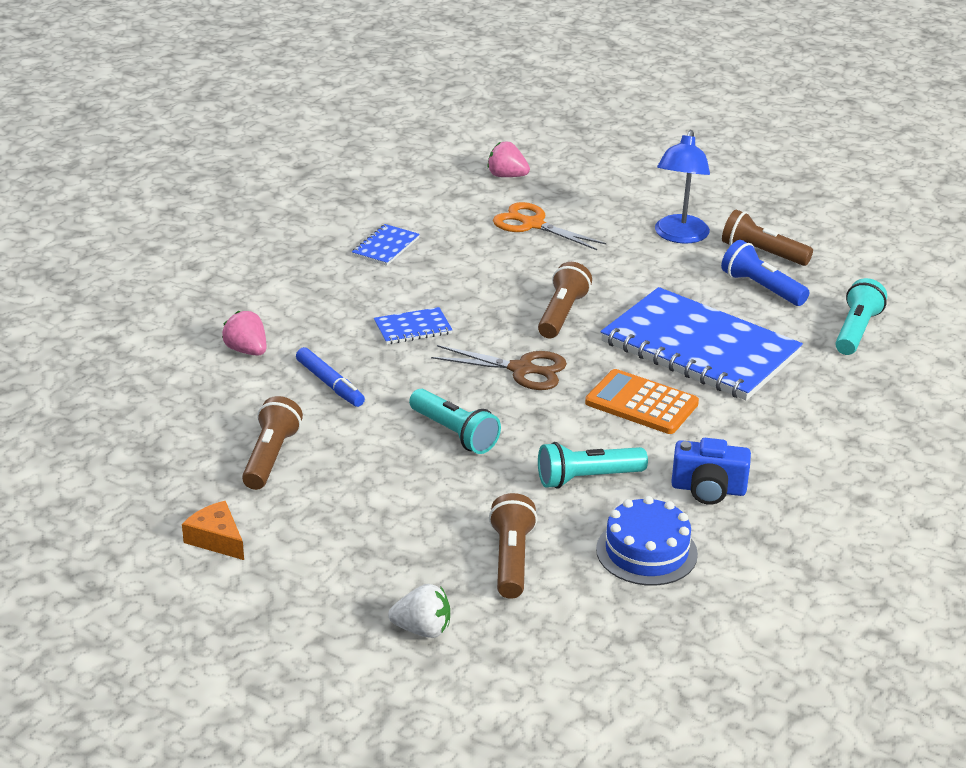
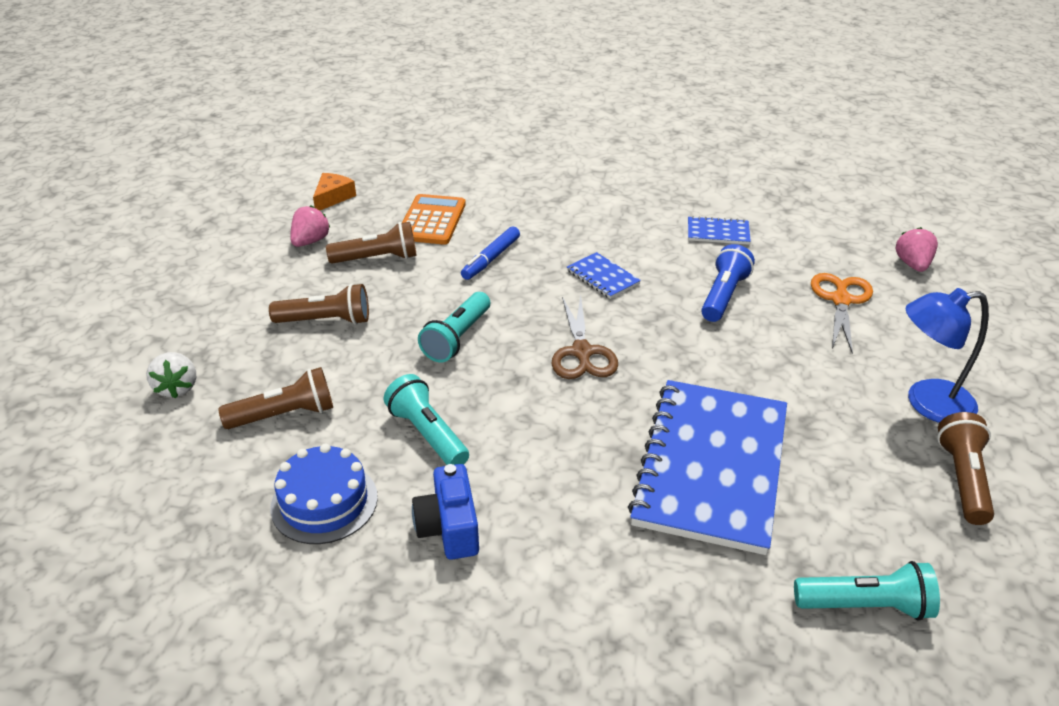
camera: 70 degrees right, 5 degrees up
orange cheese [182,501,244,560] -> orange cheese moved to [313,173,356,211]
pink strawberry [222,311,266,356] -> pink strawberry moved to [290,205,330,247]
brown flashlight [538,262,592,339] -> brown flashlight moved to [269,283,369,325]
orange calculator [585,369,699,434] -> orange calculator moved to [402,194,466,245]
blue flashlight [721,240,809,306] -> blue flashlight moved to [701,244,755,322]

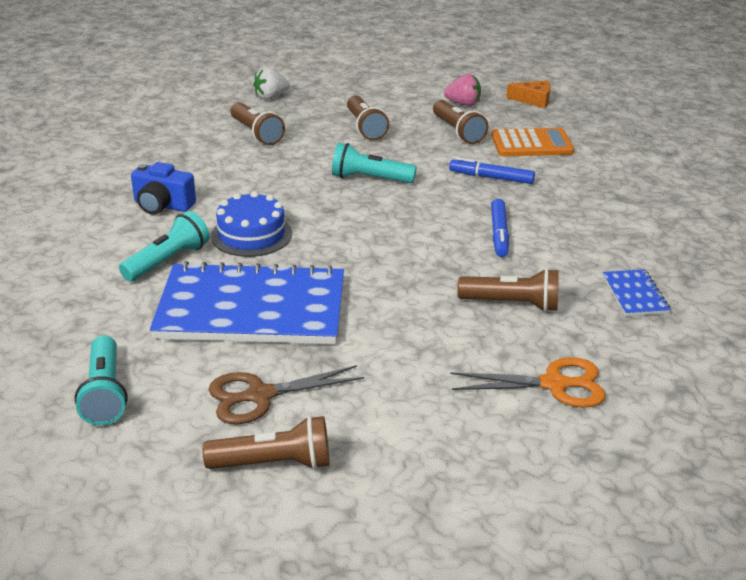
camera: 75 degrees right, 5 degrees down
blue cake [270,444,378,544] -> blue cake moved to [211,191,292,257]
turquoise flashlight [383,374,469,465] -> turquoise flashlight moved to [119,211,210,282]
blue camera [412,464,479,560] -> blue camera turned 135 degrees counterclockwise [131,162,196,214]
brown scissors [551,295,618,379] -> brown scissors moved to [208,365,364,424]
blue notebook [567,252,641,299] -> blue marker [491,199,509,257]
blue flashlight [701,244,755,322] -> brown flashlight [457,268,559,312]
pink strawberry [896,227,938,272] -> none
blue lamp [906,288,989,423] -> none

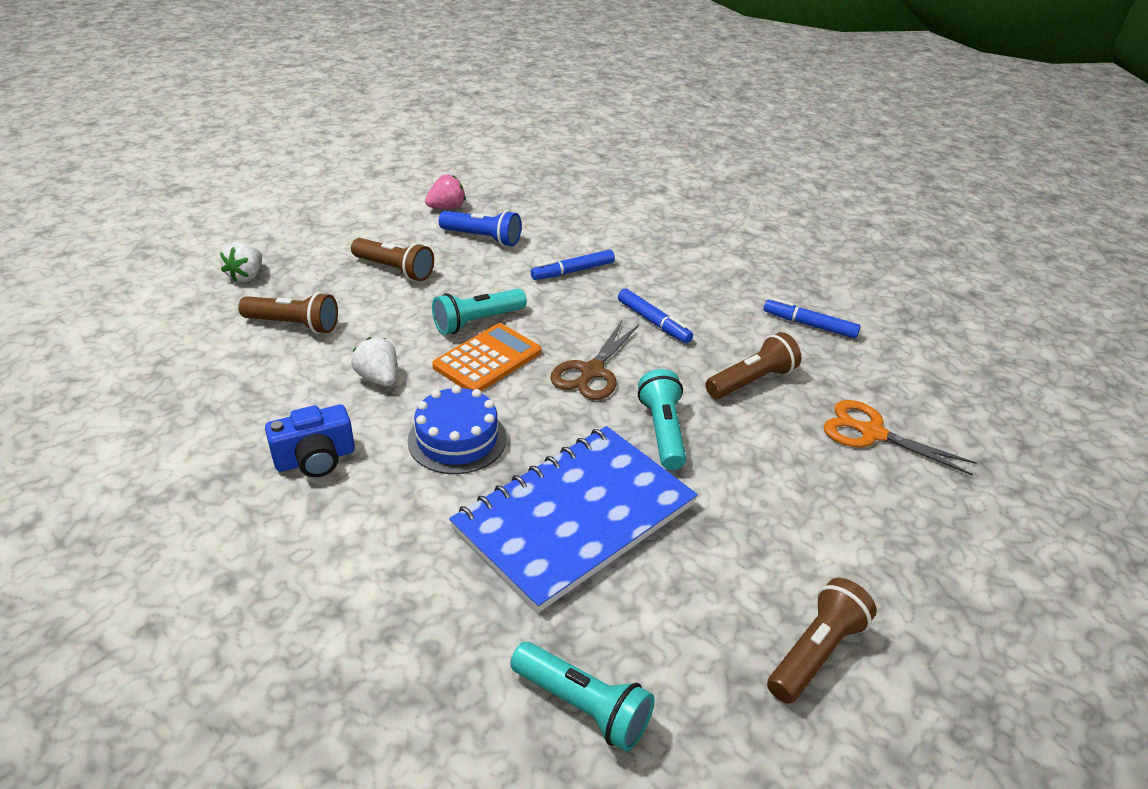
camera: 45 degrees left, 5 degrees up
turquoise flashlight [119,211,210,282] -> turquoise flashlight moved to [638,369,686,470]
brown scissors [208,365,364,424] -> brown scissors moved to [550,321,639,400]
brown flashlight [433,100,488,144] -> blue flashlight [439,210,521,247]
orange scissors [450,357,606,408] -> orange scissors turned 105 degrees counterclockwise [824,400,977,476]
orange calculator [491,128,574,156] -> orange calculator moved to [432,323,541,391]
orange cheese [506,80,551,108] -> none
blue notebook [603,269,671,316] -> blue marker [764,298,861,339]
none -> white strawberry [351,337,397,386]

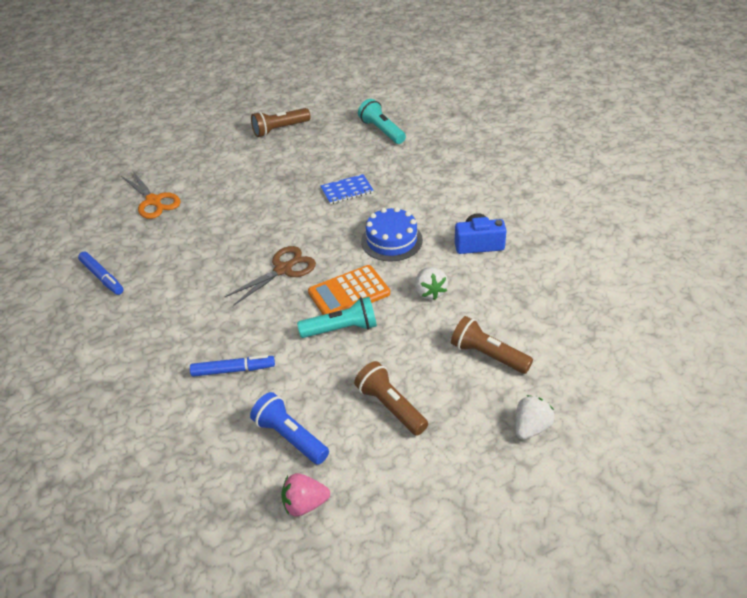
camera: 155 degrees left, 5 degrees up
blue notebook [449,426,698,613] -> blue notebook [320,174,374,204], size x0.41
blue marker [618,289,693,343] -> none
turquoise flashlight [638,369,686,470] -> none
brown flashlight [706,332,801,399] -> none

